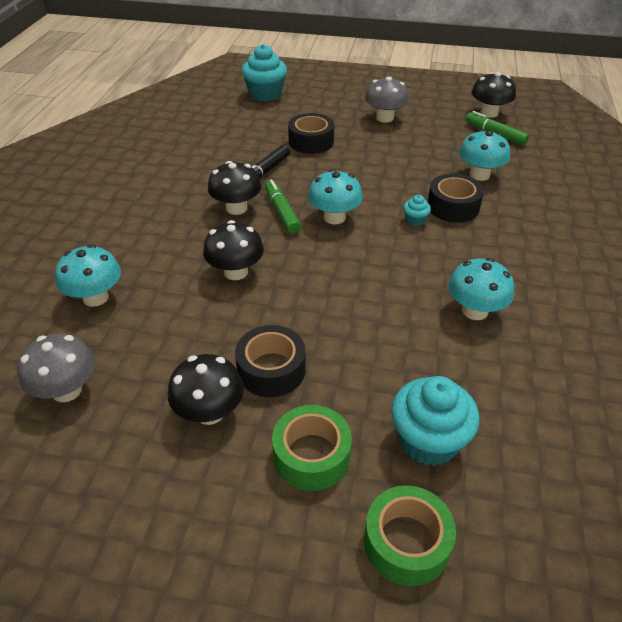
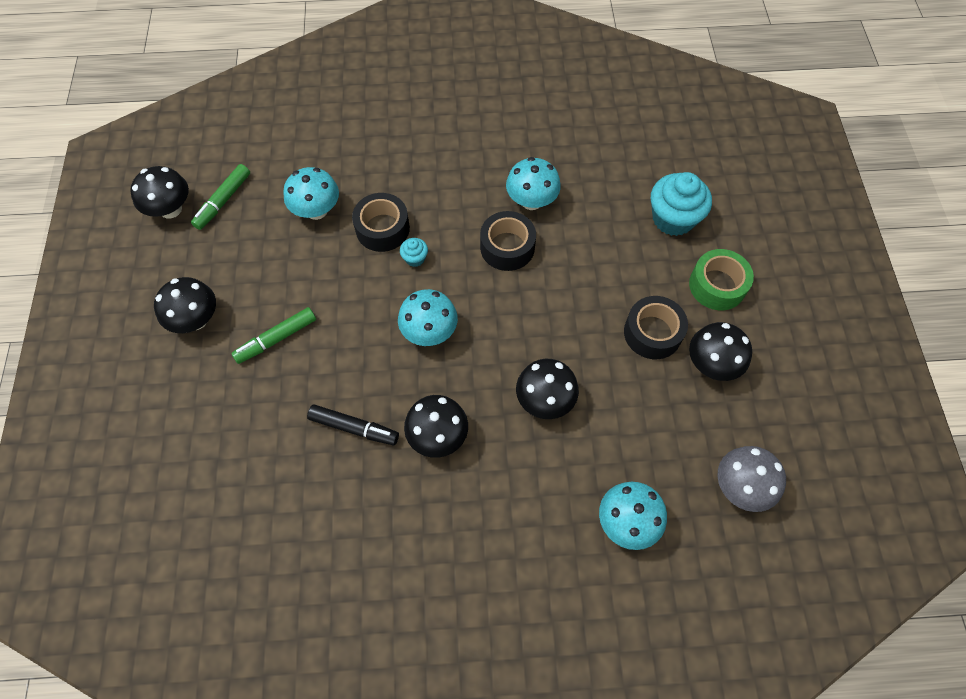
camera: 105 degrees left, 20 degrees up
turquoise cupcake [241,44,287,101] -> none
green marker [265,180,301,234] -> green marker moved to [231,307,316,364]
black tape [288,113,334,154] -> black tape moved to [480,211,536,271]
green tape [364,485,456,586] -> none
grey mushroom [365,77,409,122] -> black mushroom [154,277,216,333]

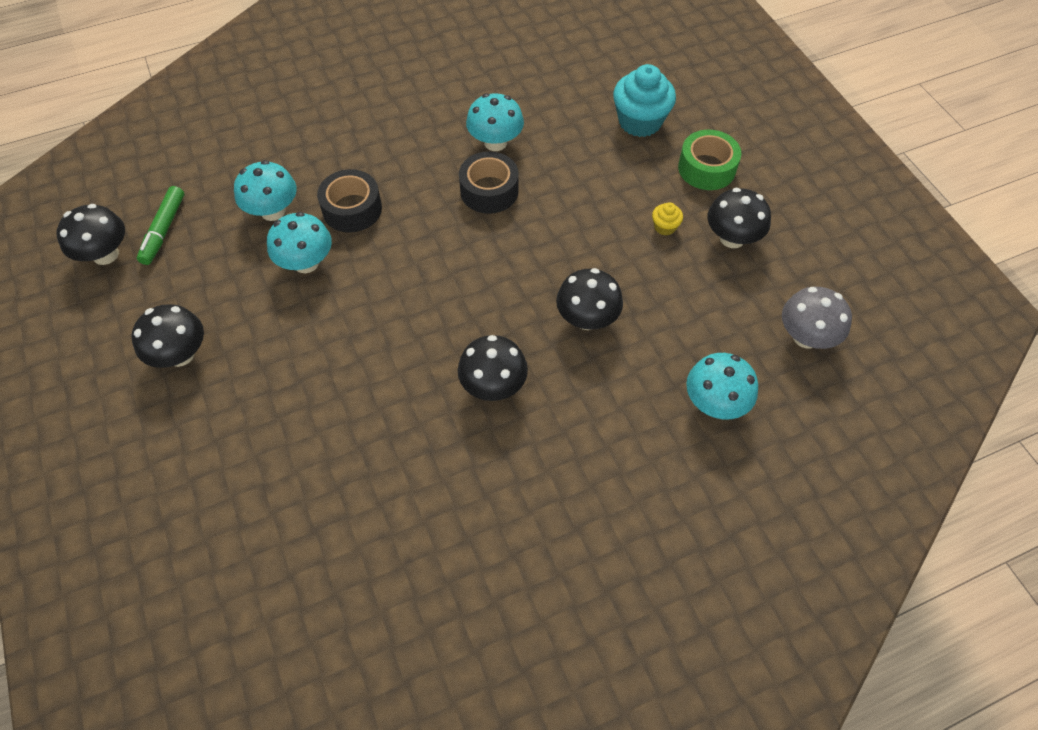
camera: 20 degrees left, 5 degrees down
green marker [231,307,316,364] -> none
black marker [307,404,399,445] -> none
turquoise mushroom [398,289,458,346] -> turquoise mushroom moved to [267,212,332,273]
turquoise cupcake [400,238,428,267] -> none
black tape [624,296,688,359] -> yellow cupcake [652,202,683,236]

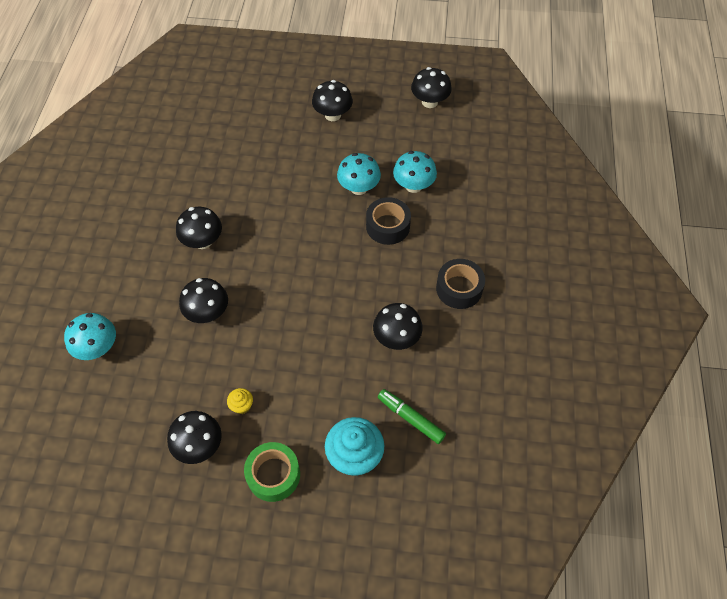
camera: 120 degrees right, 0 degrees up
green marker [137,186,184,265] -> green marker moved to [378,389,446,444]
black tape [459,151,519,214] -> black tape moved to [436,259,485,309]
turquoise mushroom [466,93,524,151] -> black mushroom [373,303,423,350]
grey mushroom [782,287,852,349] -> none

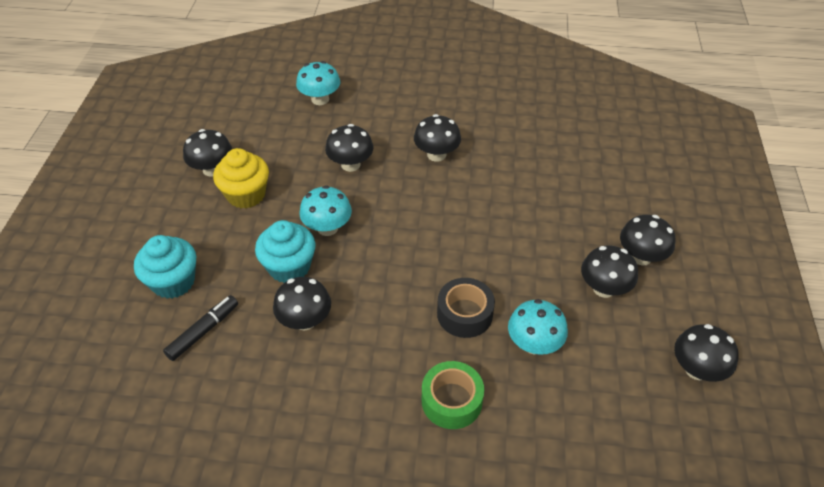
camera: 90 degrees right, 10 degrees down
yellow cupcake [227,388,253,414] -> yellow cupcake [213,148,269,209], size x2.17
green tape [244,442,300,502] -> green tape moved to [422,361,484,429]
turquoise mushroom [337,153,381,195] -> turquoise mushroom moved to [300,185,352,236]
green marker [378,389,446,444] -> black marker [163,295,238,361]
black tape [436,259,485,309] -> none
none -> turquoise cupcake [255,220,316,283]
none -> black mushroom [581,245,638,298]

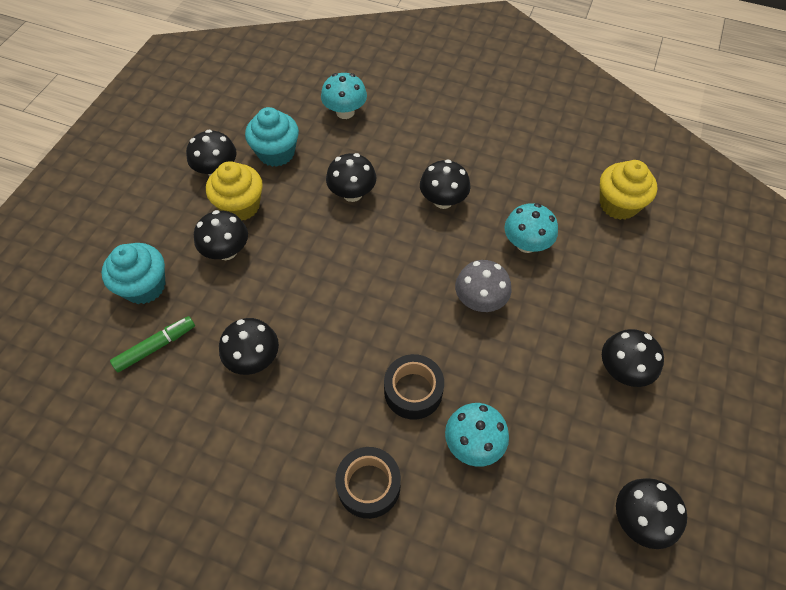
camera: 15 degrees right, 10 degrees up
black marker [163,295,238,361] -> green marker [110,316,195,372]
turquoise cupcake [255,220,316,283] -> turquoise cupcake moved to [245,107,299,167]
turquoise mushroom [300,185,352,236] -> turquoise mushroom moved to [505,203,558,253]
green tape [422,361,484,429] -> black tape [335,447,401,519]
black mushroom [581,245,638,298] -> black mushroom moved to [194,210,248,260]
none -> grey mushroom [455,260,512,312]
none -> yellow cupcake [600,160,657,220]

